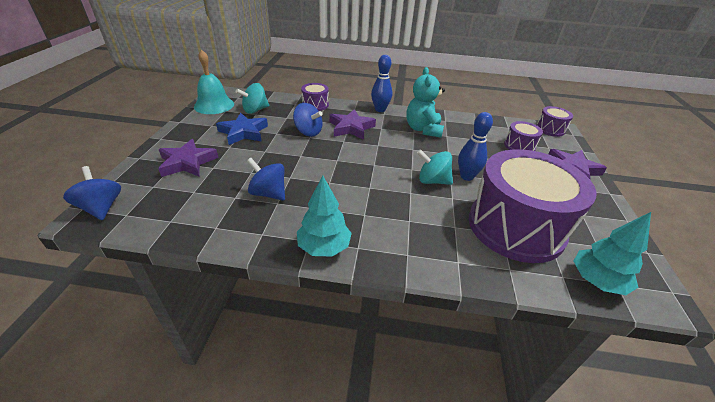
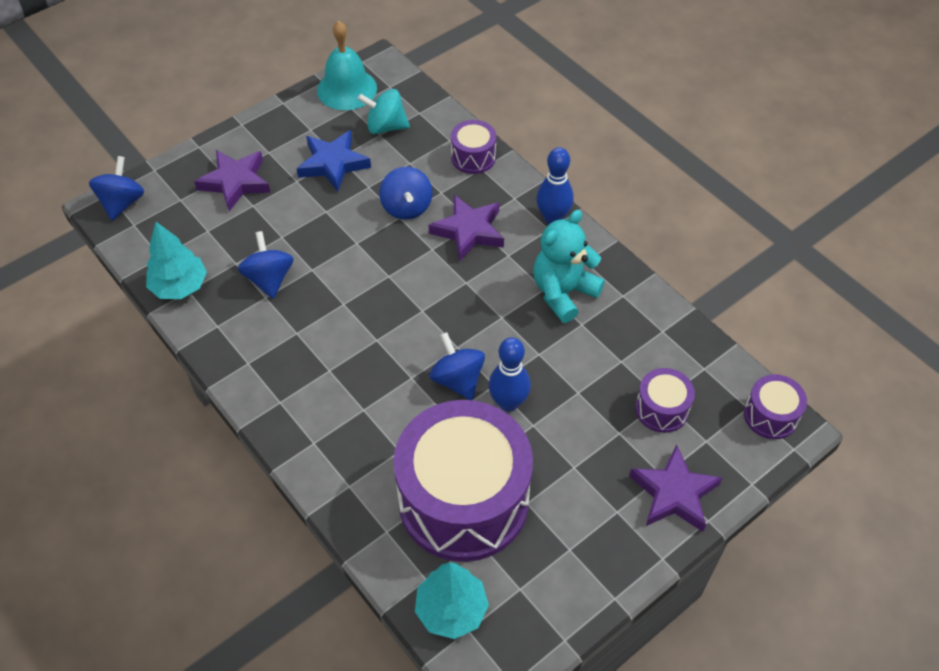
camera: 45 degrees right, 15 degrees up
turquoise tree [297,176,352,257] -> turquoise tree moved to [146,222,207,299]
turquoise spinning top [417,149,453,185] -> blue spinning top [429,332,485,400]

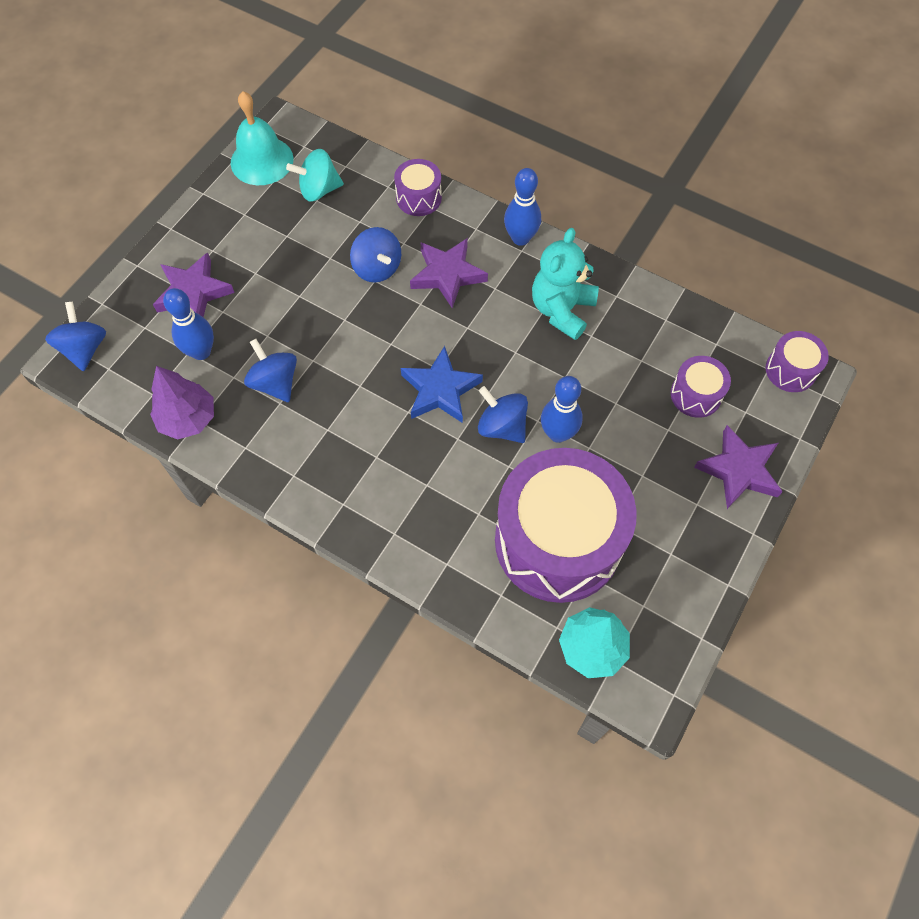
camera: 20 degrees left, 10 degrees up
turquoise tree [146,222,207,299] -> purple tree [150,366,214,440]
blue star [296,130,371,192] -> blue star moved to [401,346,483,423]
none -> blue bowling pin [163,288,214,360]

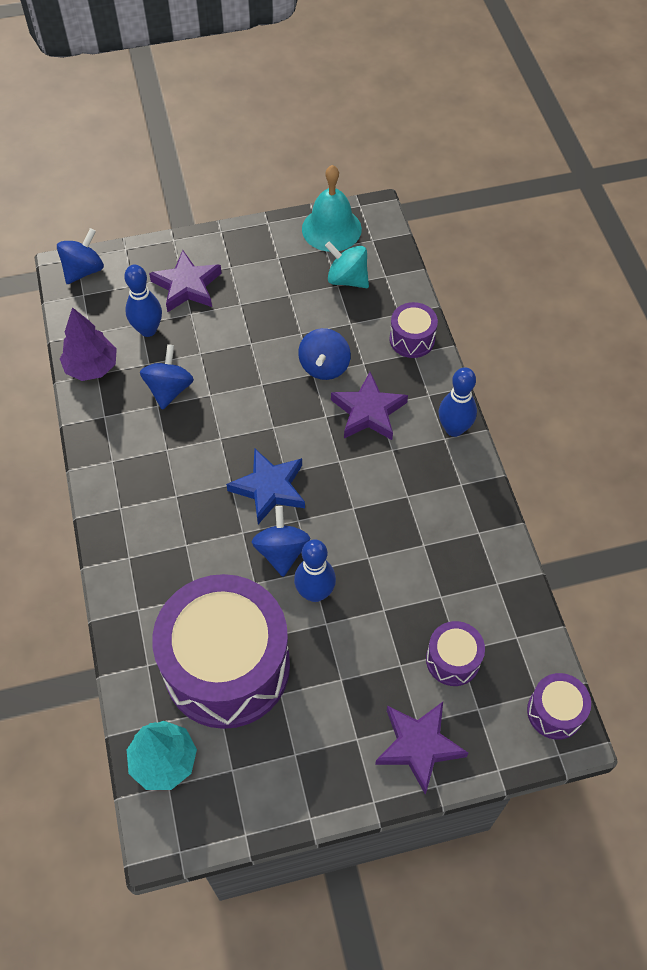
camera: 45 degrees right, 5 degrees down
turquoise teddy bear [532,228,599,340] -> none

